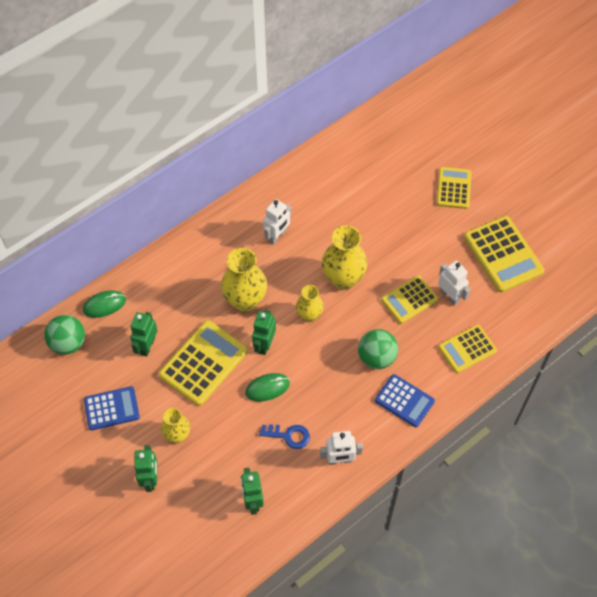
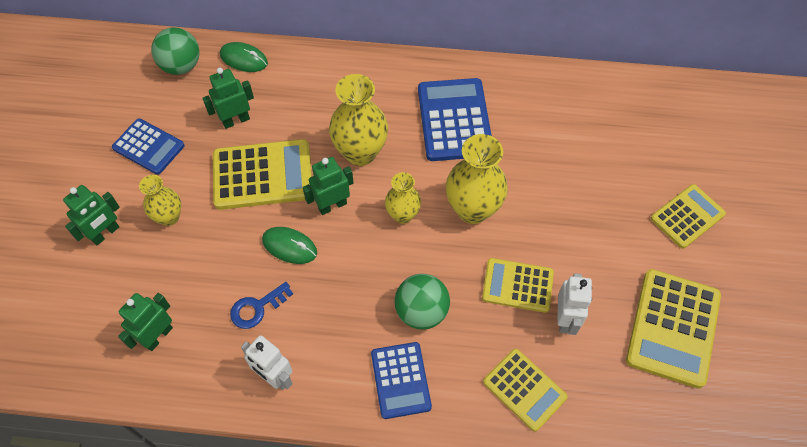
camera: 45 degrees right, 0 degrees up
blue key [259,424,310,449] -> blue key turned 90 degrees clockwise [230,282,293,329]
white robot [263,199,291,245] -> blue calculator [418,78,492,161]
yellow calculator [438,324,497,373] -> yellow calculator turned 150 degrees counterclockwise [483,349,568,432]

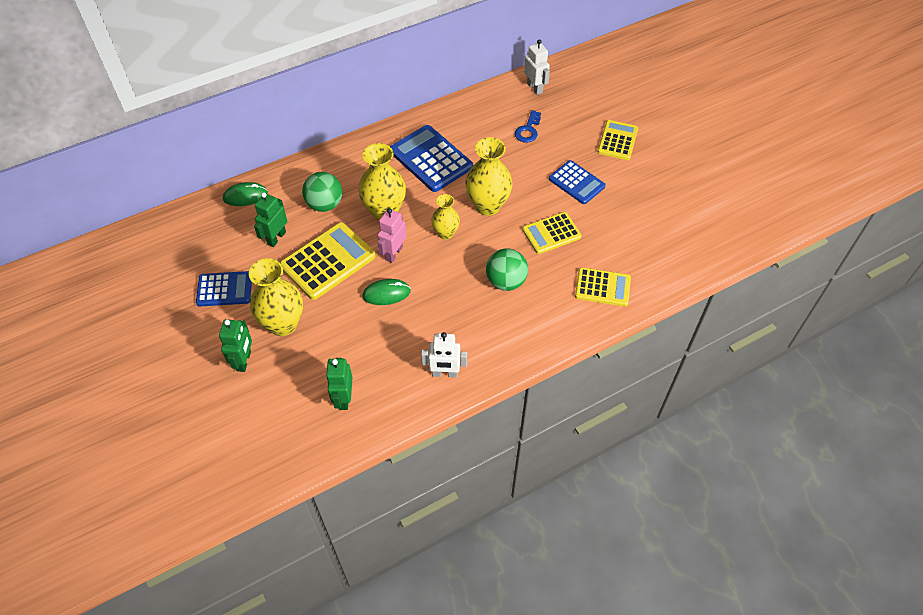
camera: 35 degrees left, 5 degrees down
yellow vase [139,175,181,226] -> yellow vase [249,258,303,336], size x1.67
green ball [151,27,200,75] -> green ball moved to [302,172,342,212]
blue key [230,282,293,329] -> blue key moved to [515,110,541,143]
green robot [303,157,354,215] -> pink robot [377,208,406,263]
blue calculator [371,342,432,419] -> blue calculator moved to [549,160,606,204]
white robot [557,273,592,335] -> white robot moved to [524,39,550,95]
yellow calculator [626,269,721,388] -> none

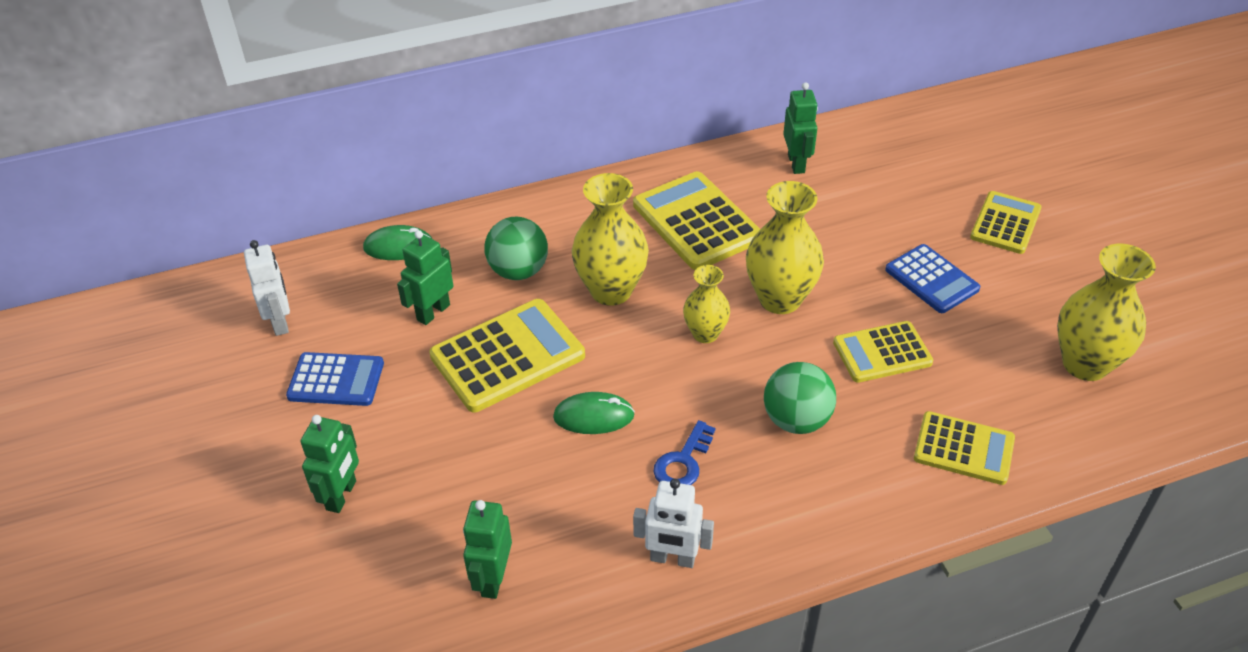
camera: 10 degrees right, 10 degrees down
yellow vase [249,258,303,336] -> yellow vase moved to [1057,244,1156,381]
pink robot [377,208,406,263] -> none
blue calculator [390,125,473,192] -> yellow calculator [633,171,760,270]
blue key [515,110,541,143] -> blue key moved to [654,420,715,485]
white robot [524,39,550,95] -> white robot moved to [244,240,290,336]
none -> green robot [783,82,818,174]

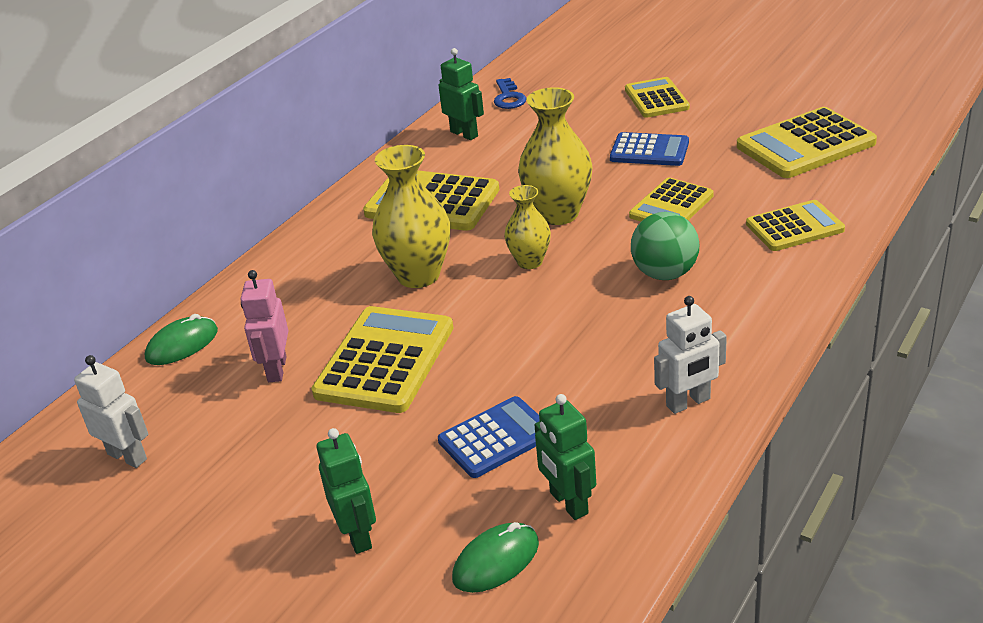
camera: 35 degrees left, 10 degrees down
blue calculator [286,352,384,406] -> blue calculator moved to [438,396,540,478]
green robot [397,230,453,325] -> pink robot [240,270,289,382]
green ball [484,217,548,280] -> none
green mouse [553,392,635,434] -> green mouse moved to [452,522,539,593]
blue key [654,420,715,485] -> blue key moved to [494,78,527,109]
yellow vase [1057,244,1156,381] -> yellow calculator [737,107,877,178]

